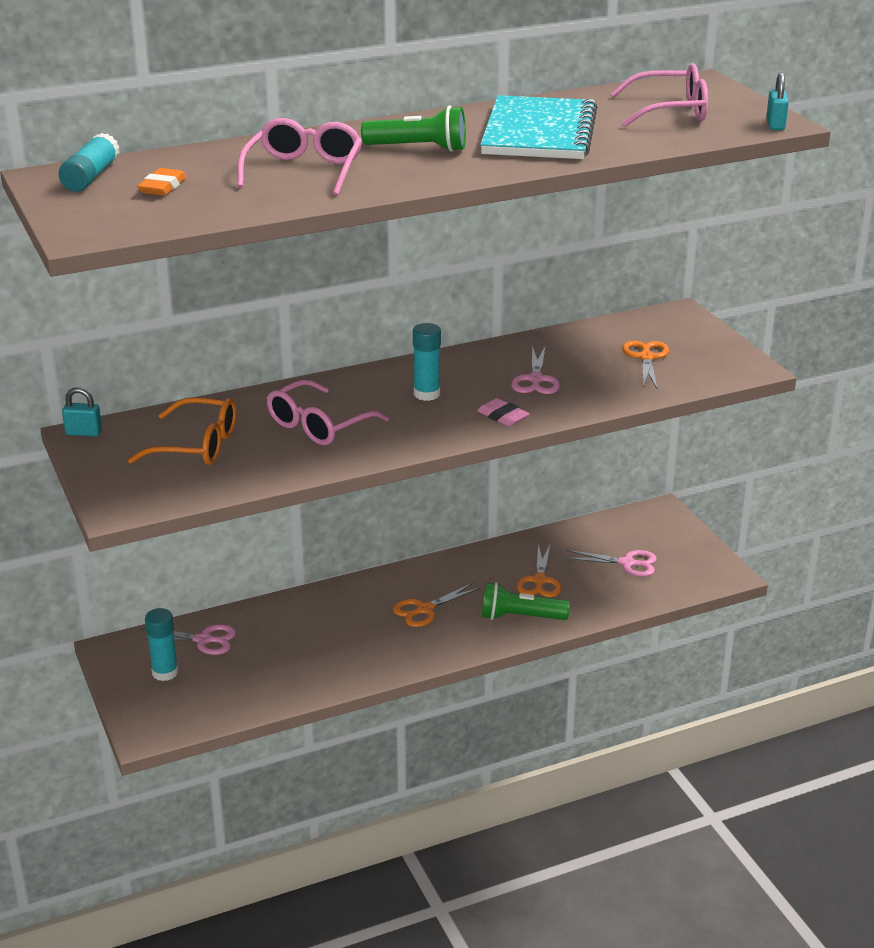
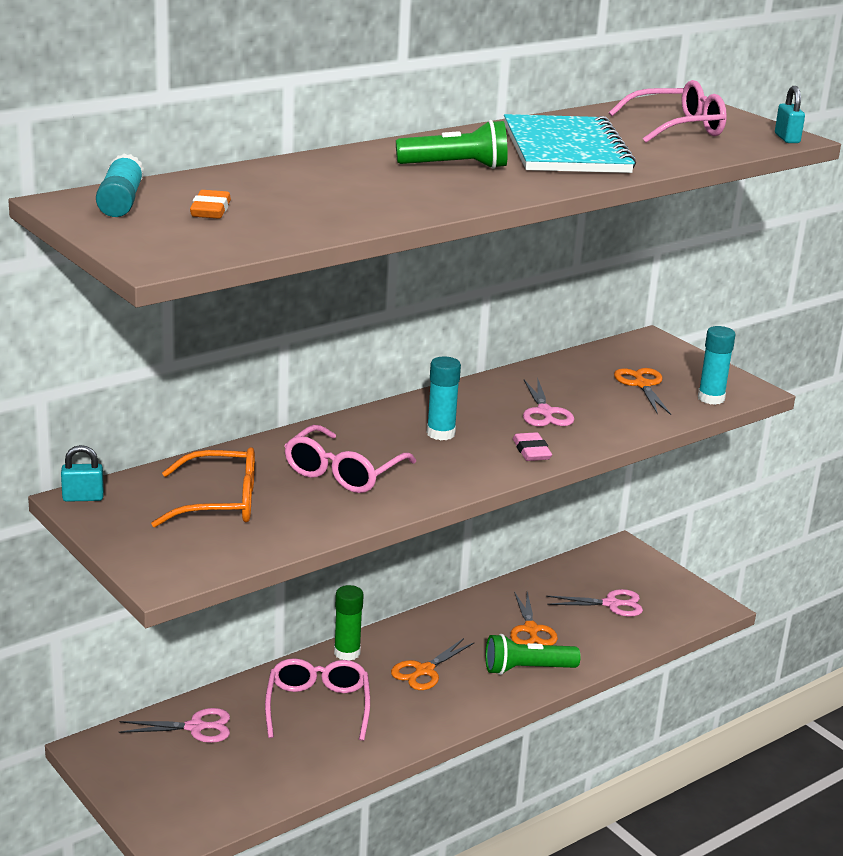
camera: 15 degrees left, 5 degrees down
turquoise glue stick [145,608,178,681] -> turquoise glue stick moved to [698,326,736,405]
pink glasses [237,118,362,195] -> pink glasses moved to [265,658,370,741]
pink eraser [477,398,530,427] -> pink eraser turned 45 degrees clockwise [513,432,552,461]
none -> green glue stick [334,585,364,661]

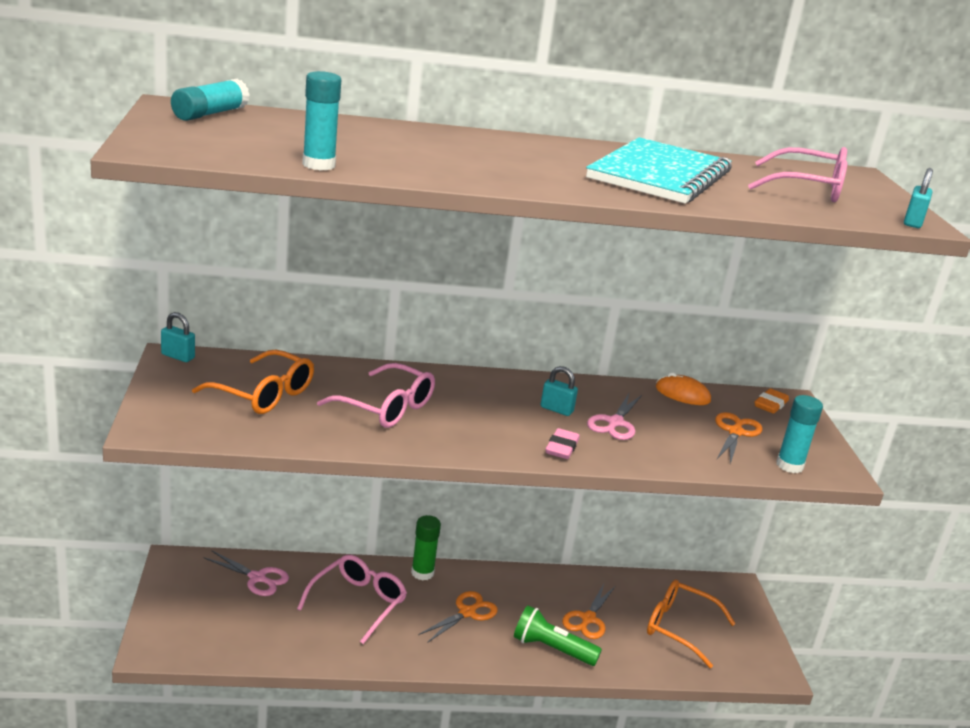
camera: 30 degrees right, 0 degrees up
orange eraser [190,190,231,219] -> orange eraser moved to [754,388,789,414]
pink glasses [284,425,416,493] -> pink glasses turned 120 degrees counterclockwise [317,363,435,428]
orange scissors [391,638,475,690] -> orange scissors turned 150 degrees clockwise [418,591,498,643]
green flashlight [396,120,508,169] -> none
turquoise glue stick [427,357,461,440] -> turquoise glue stick moved to [302,71,341,170]
pink scissors [546,589,643,617] -> orange glasses [647,579,736,668]
none -> turquoise padlock [541,366,578,416]
none -> orange mouse [656,372,711,405]

